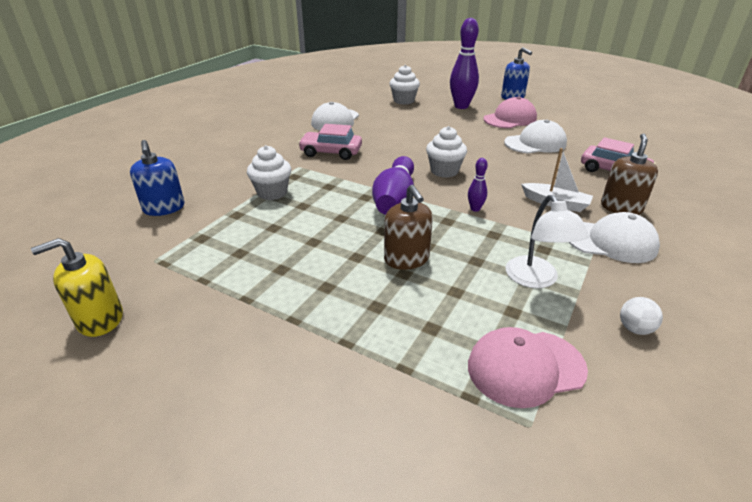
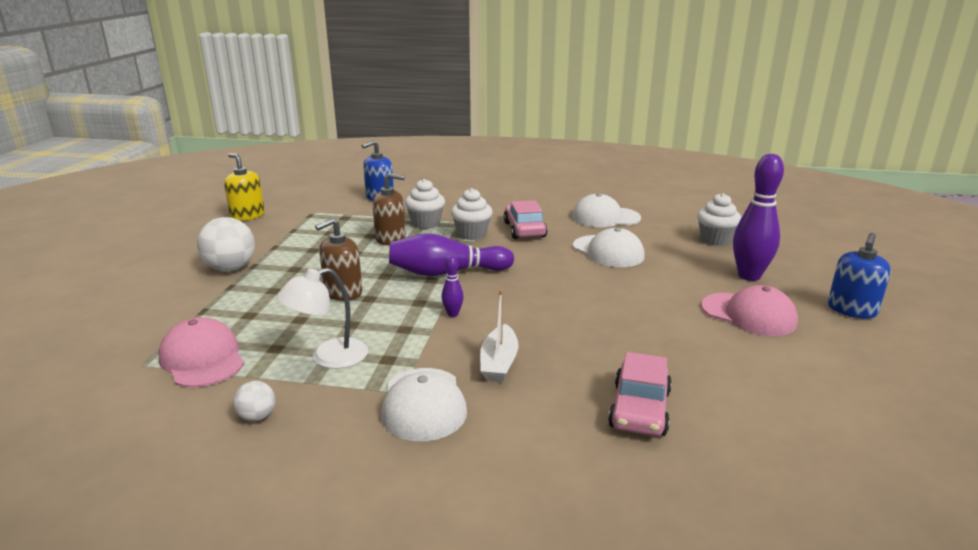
camera: 70 degrees right, 10 degrees down
white cupcake [426,126,467,178] -> white cupcake moved to [451,188,493,240]
white cap [504,120,567,154] -> white cap moved to [573,228,645,267]
brown soap dispenser [601,134,658,215] -> brown soap dispenser moved to [372,173,406,245]
none -> white ball [197,217,255,272]

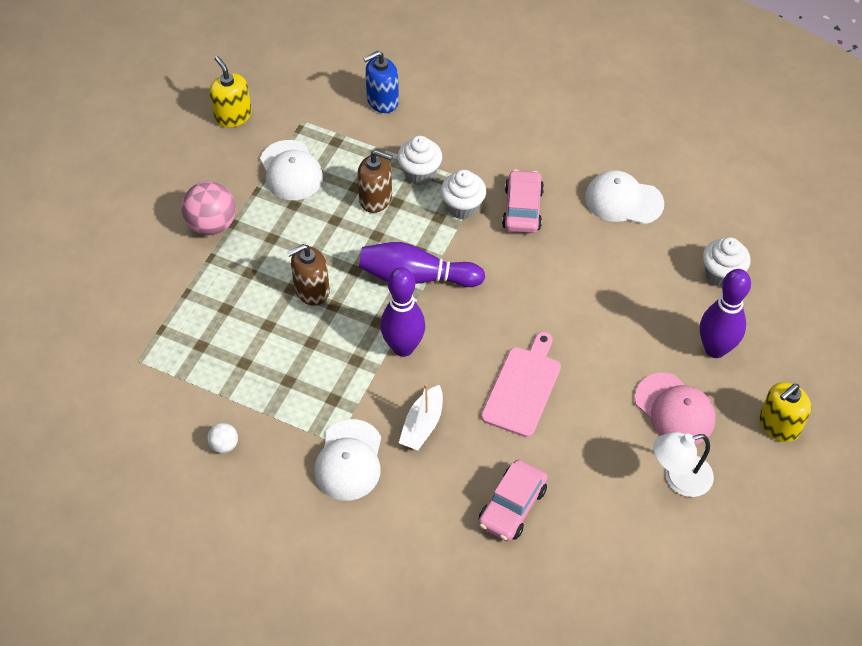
camera: 15 degrees right, 30 degrees up
pink cap [158,317,245,387] -> none
white ball [197,217,255,272] -> pink ball [181,181,236,235]
white lamp [276,268,368,369] -> white lamp moved to [653,432,714,497]
purple bowling pin [441,255,464,317] -> purple bowling pin [380,267,425,357], size x2.17
white cap [573,228,645,267] -> white cap moved to [260,140,323,200]
blue soap dispenser [828,233,891,319] -> yellow soap dispenser [759,382,811,442]
none -> pink cutting board [481,332,561,437]

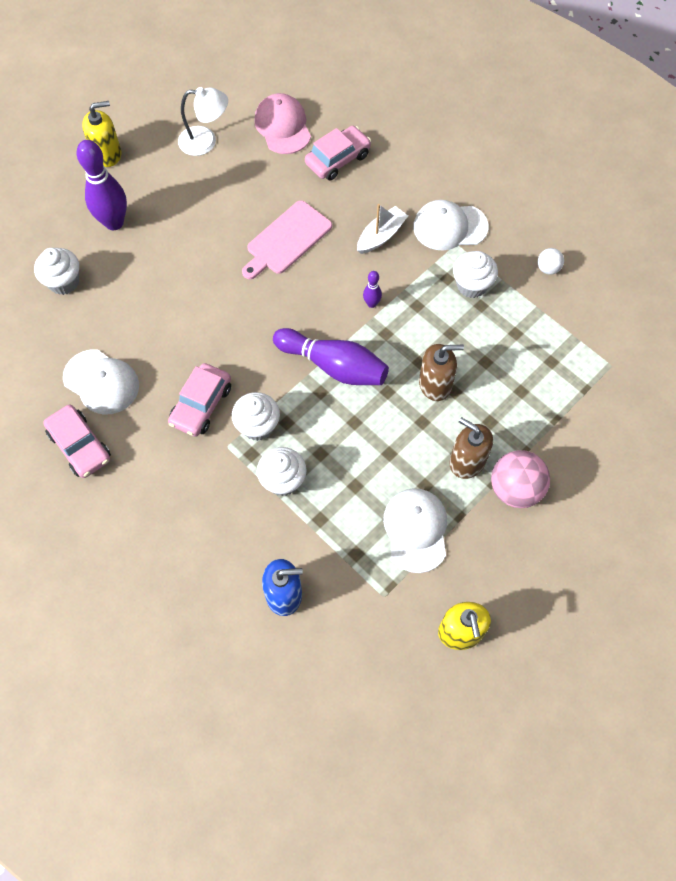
camera: 160 degrees left, 10 degrees up
white cap [314,419,381,501] -> white cap turned 120 degrees counterclockwise [413,200,489,250]
brown soap dispenser [357,150,393,213] -> brown soap dispenser moved to [450,417,493,479]
purple bowling pin [380,267,425,357] -> purple bowling pin [363,271,382,308], size x0.46
pink cap [634,373,716,445] -> pink cap moved to [254,93,311,154]
none -> pink car [43,405,111,478]
none -> white cupcake [453,251,498,298]

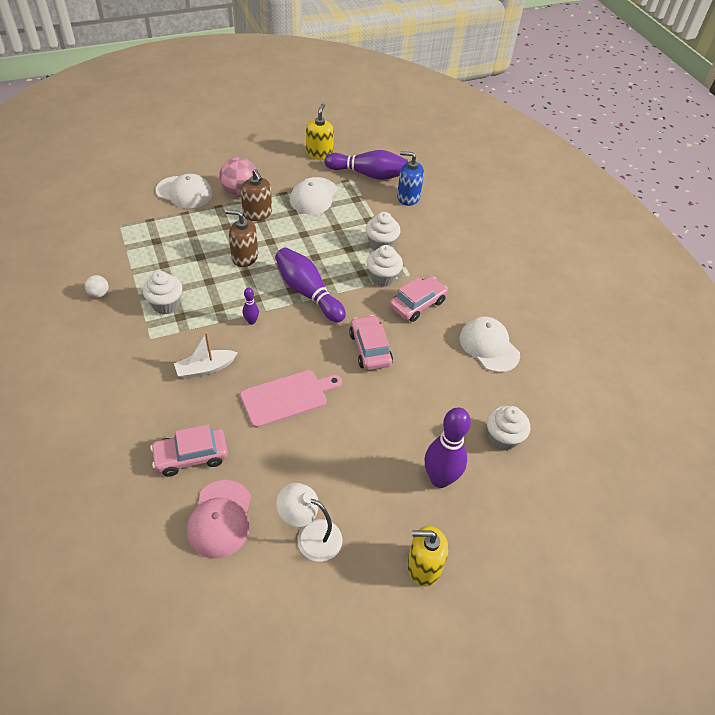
camera: 160 degrees left, 15 degrees down
pink car [43,405,111,478] -> pink car moved to [349,315,393,370]
white cap [413,200,489,250] -> white cap moved to [156,174,213,209]
none -> purple bowling pin [324,150,408,180]

